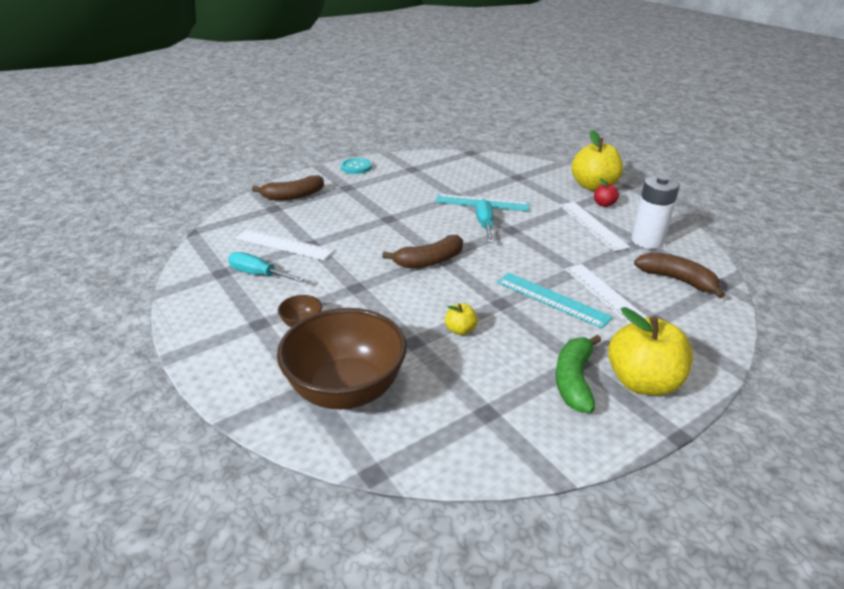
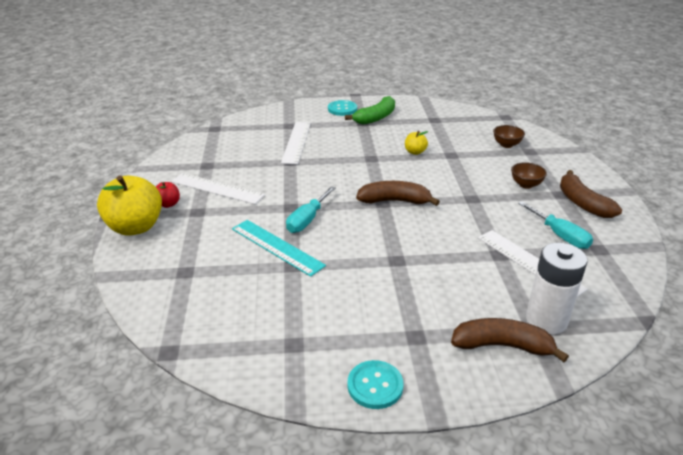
camera: 150 degrees left, 0 degrees up
brown bowl [277,308,407,409] -> brown bowl [493,125,525,148], size x0.41
turquoise ruler [497,273,613,329] -> none
white ruler [559,202,630,251] -> white ruler turned 75 degrees counterclockwise [171,173,265,204]
yellow apple [608,307,693,396] -> turquoise button [328,100,357,116]
white battery [631,176,680,249] -> white battery moved to [526,243,587,334]
brown banana [634,252,725,298] -> brown banana moved to [560,170,622,218]

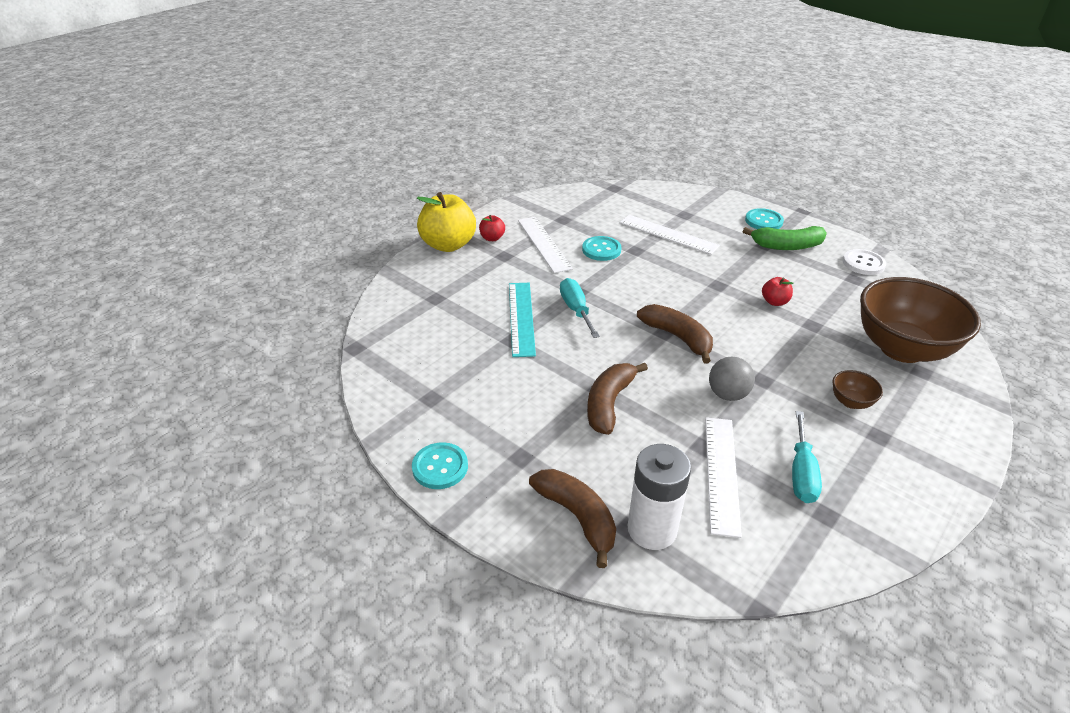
camera: 45 degrees right, 5 degrees up
white ruler [281,122,311,164] -> white ruler turned 75 degrees clockwise [620,215,720,255]
turquoise screwdriver [286,186,336,233] -> turquoise screwdriver turned 90 degrees clockwise [560,278,600,338]
yellow apple [405,131,428,155] -> red apple [762,277,793,306]
brown bowl [493,125,525,148] -> brown bowl [860,277,981,363], size x2.47
brown banana [560,170,622,218] -> brown banana moved to [587,363,648,435]
none -> turquoise button [582,236,622,261]
none -> grey ball [709,357,755,401]
none -> white button [843,249,886,275]

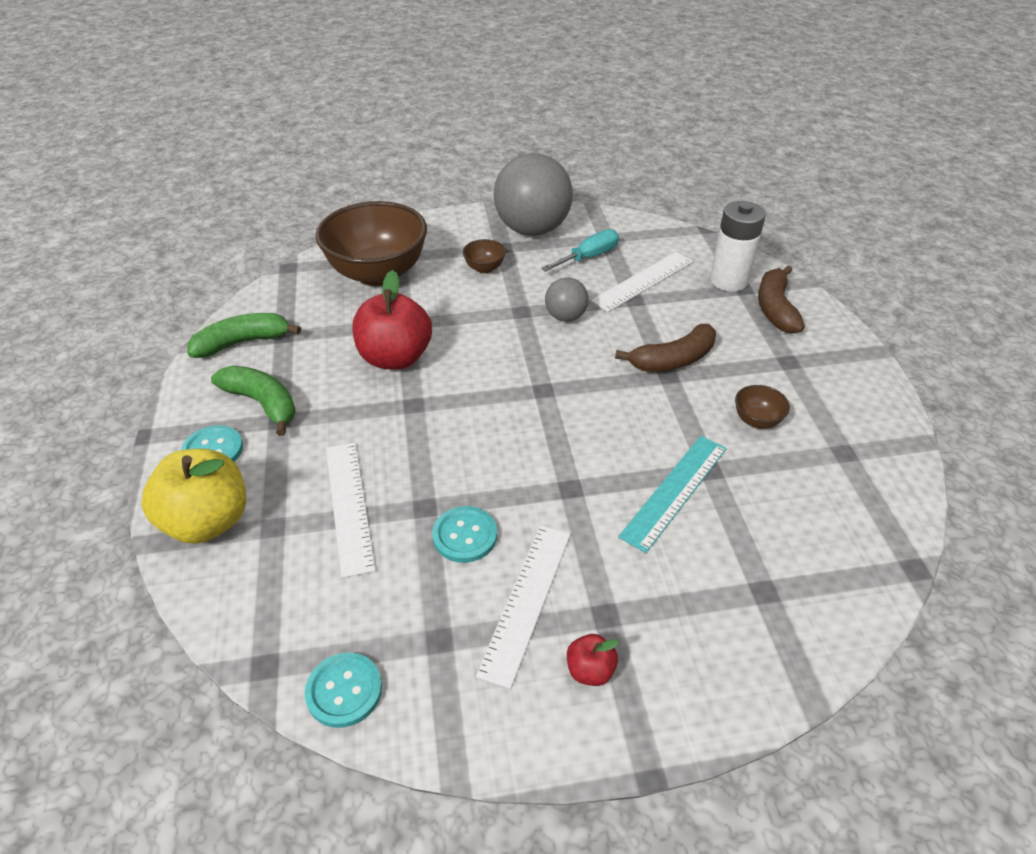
camera: 140 degrees left, 5 degrees up
turquoise button [412,442,468,489] -> turquoise button moved to [305,652,382,728]
yellow apple [417,192,476,252] -> yellow apple moved to [141,449,246,544]
turquoise screwdriver [560,278,600,338] -> none
brown banana [637,304,713,364] -> none
red apple [762,277,793,306] -> red apple [352,270,432,370], size x2.16
white button [843,249,886,275] -> green banana [187,313,301,358]
none -> grey ball [493,153,573,236]
none -> brown bowl [735,385,790,429]

